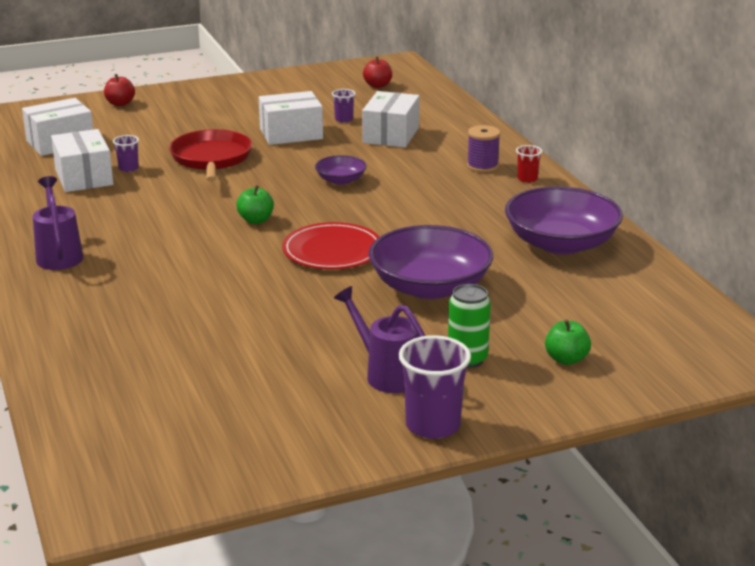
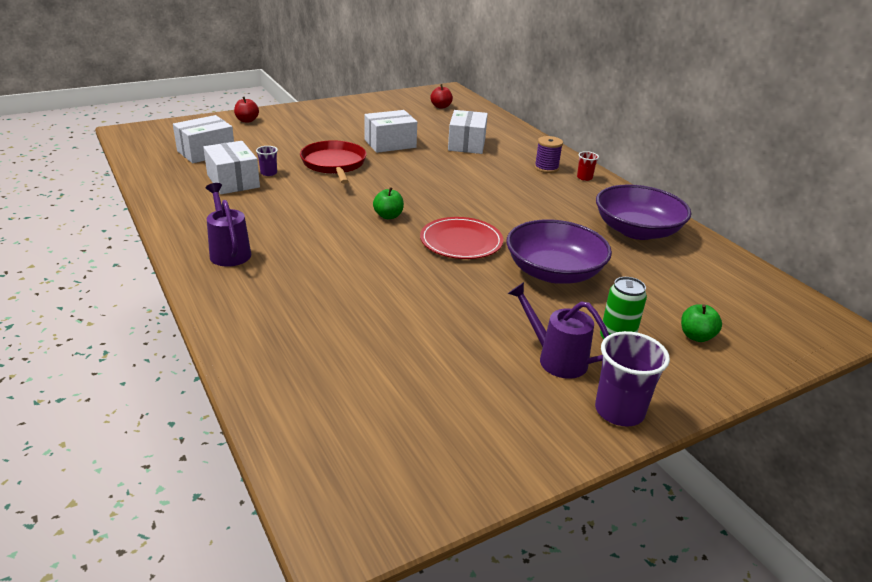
camera: 10 degrees left, 5 degrees up
purple bowl [315,155,367,185] -> none
purple cup [332,89,356,123] -> none

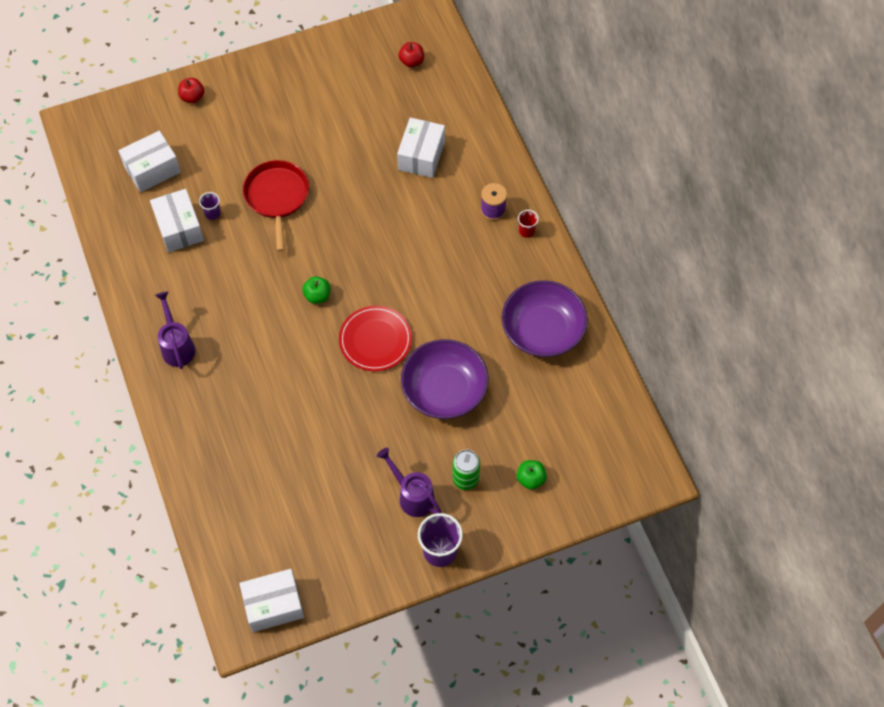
camera: 10 degrees right, 30 degrees up
white box [364,110,417,153] -> white box moved to [239,569,304,632]

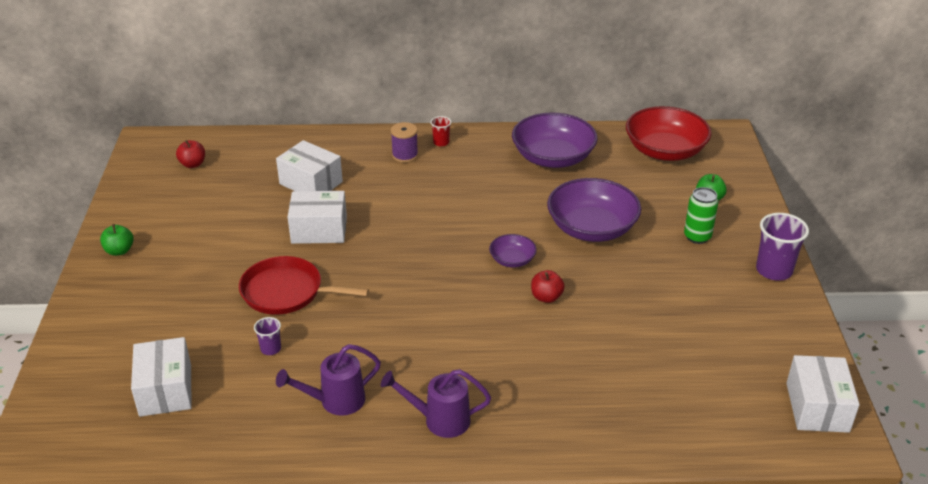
camera: 70 degrees left, 25 degrees down
white box [150,189,204,253] -> white box moved to [288,191,347,244]
red apple [178,78,204,103] -> red apple moved to [531,270,565,303]
green apple [302,276,330,304] -> green apple moved to [100,224,134,256]
red plate [339,306,412,371] -> purple bowl [489,234,537,268]
purple watering can [377,448,441,517] -> purple watering can moved to [276,344,381,416]
none -> red bowl [626,106,711,161]

